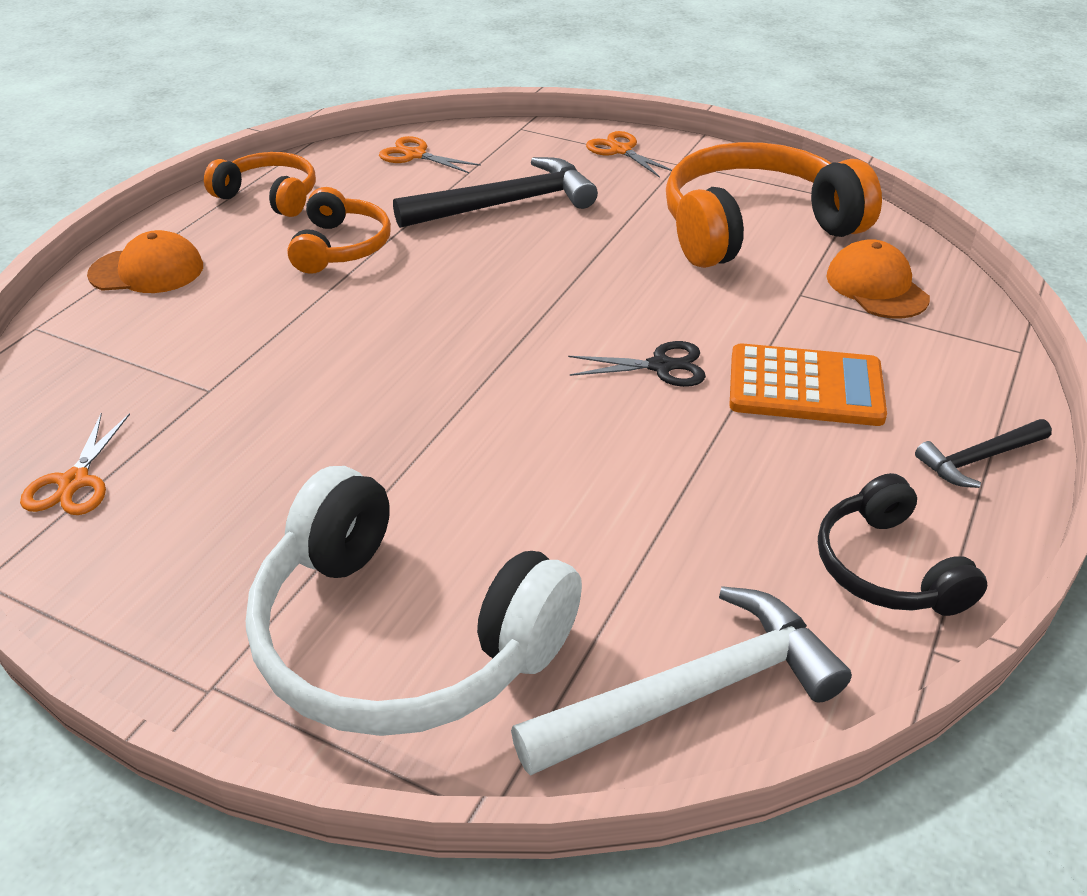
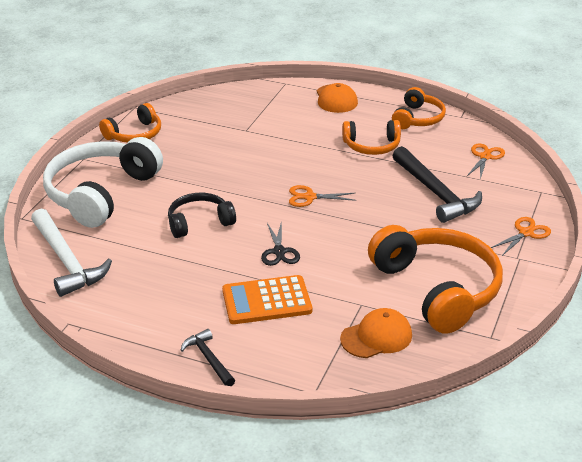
camera: 85 degrees right, 5 degrees down
orange scissors [20,413,130,515] -> orange scissors moved to [289,185,356,207]
orange calculator [729,343,887,426] -> orange calculator turned 75 degrees clockwise [222,275,312,324]
black headphones [818,473,987,616] -> black headphones moved to [168,193,236,238]
none -> orange headphones [99,103,161,142]

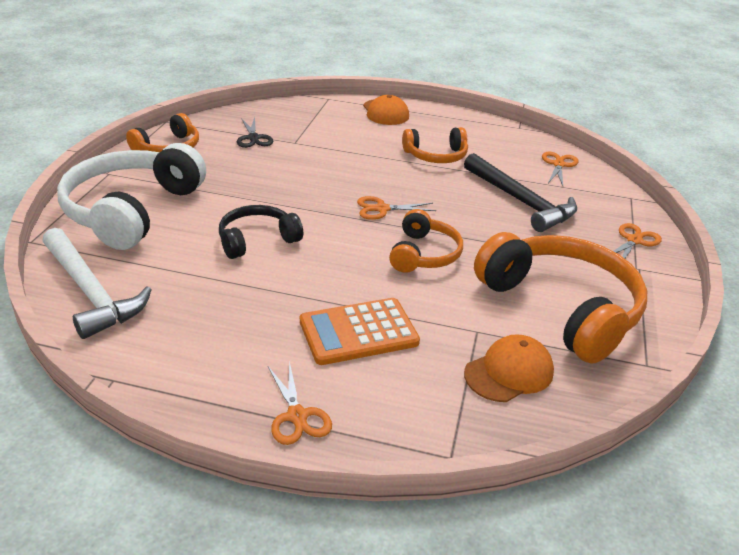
camera: 10 degrees left, 0 degrees up
black hammer [180,329,235,386] -> orange scissors [268,361,332,445]
black scissors [261,221,300,266] -> black scissors moved to [237,117,273,148]
orange headphones [392,87,446,129] -> orange headphones moved to [389,209,463,273]

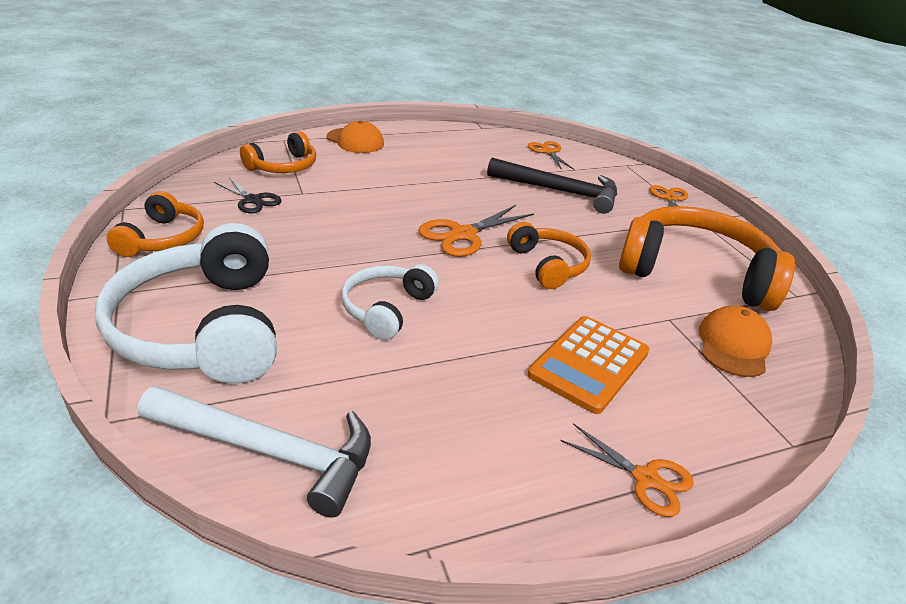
camera: 35 degrees left, 0 degrees up
black headphones [219,205,303,259] -> white headphones [341,264,439,340]
orange scissors [357,196,436,220] -> orange scissors [418,205,534,257], size x1.52
orange headphones [402,127,468,163] -> orange headphones moved to [240,131,316,173]

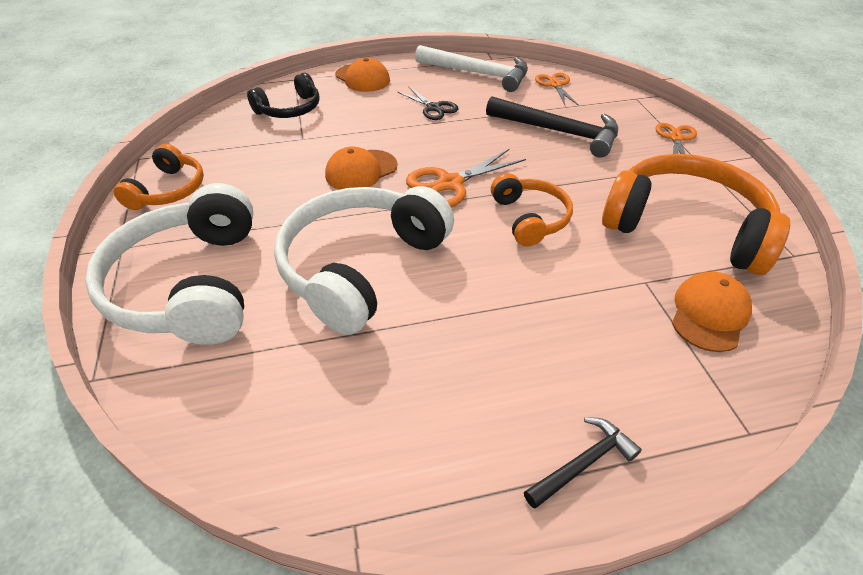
camera: 10 degrees right, 10 degrees up
white hammer [138,386,371,518] -> white hammer moved to [415,45,528,92]
black scissors [214,177,282,214] -> black scissors moved to [398,86,458,120]
orange headphones [240,131,316,173] -> black headphones [247,73,320,118]
white headphones [341,264,439,340] -> white headphones [274,186,454,335], size x1.84
orange calculator [527,316,649,414] -> none
orange scissors [560,423,694,517] -> black hammer [524,418,642,509]
none -> orange cap [325,147,397,190]

